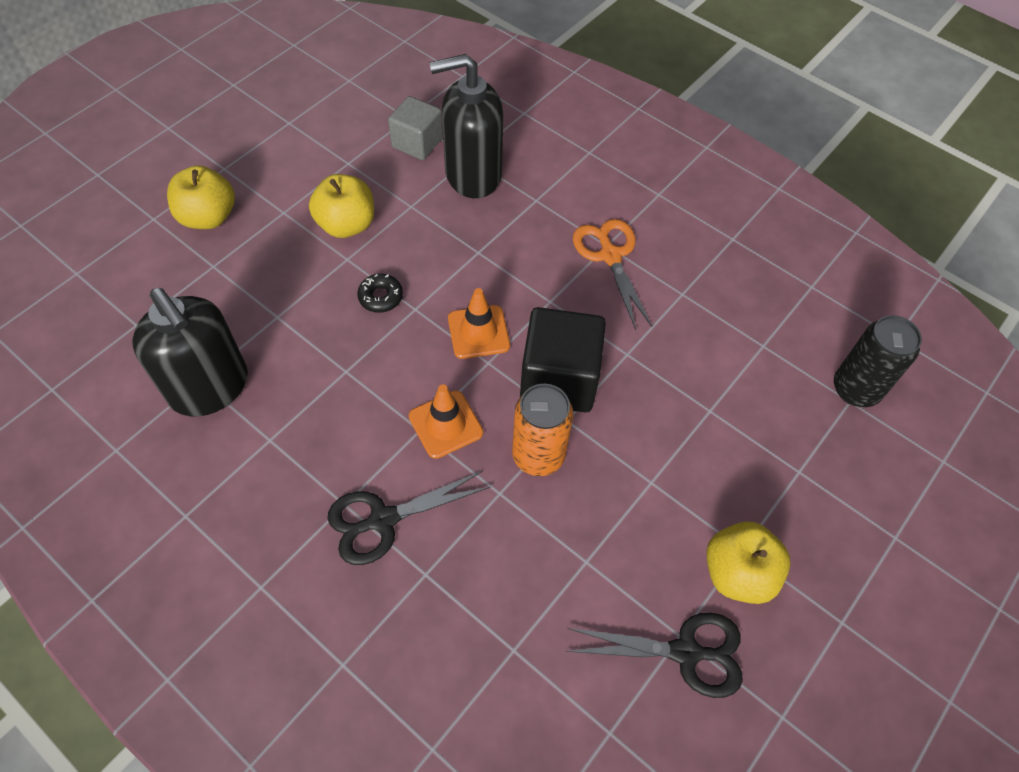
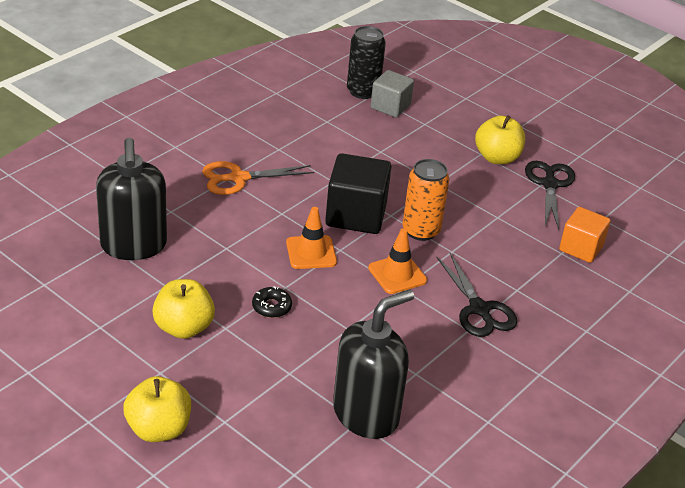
camera: 90 degrees left, 20 degrees down
grey cube [388,96,443,160] -> grey cube moved to [371,70,414,118]
none -> orange cube [559,207,610,263]

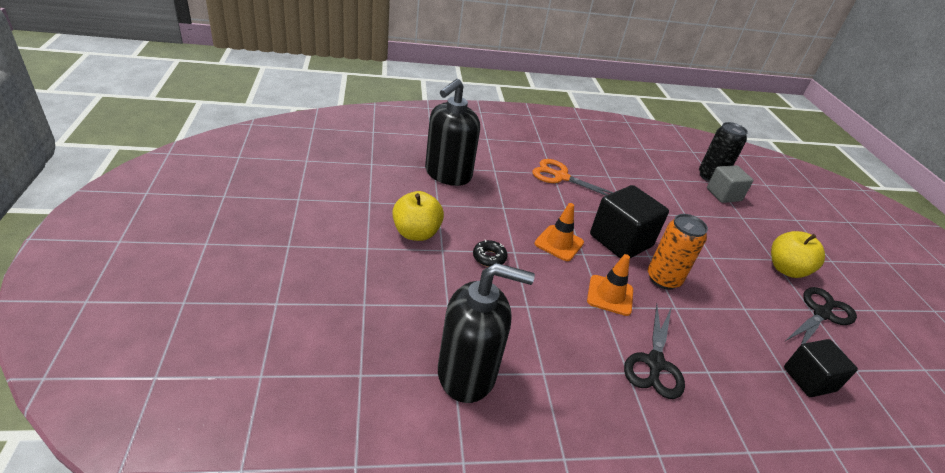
camera: 40 degrees right, 0 degrees up
yellow apple [123,376,191,442] -> none
orange cube [559,207,610,263] -> black cube [784,339,858,397]

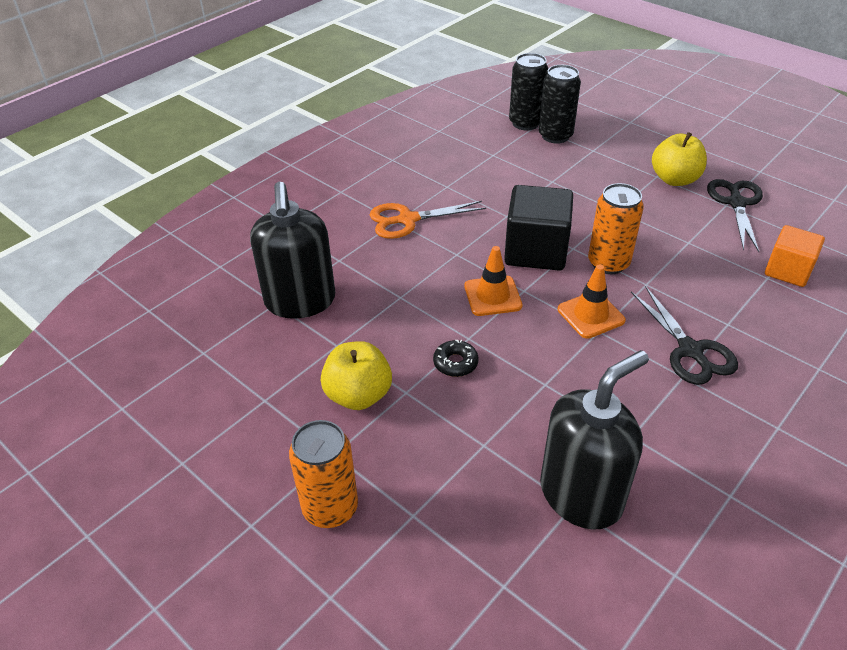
camera: 35 degrees left, 5 degrees up
grey cube [707,165,753,203] -> black can [539,65,581,144]
black cube [784,339,858,397] -> orange cube [765,225,825,287]
none -> orange can [289,420,358,528]

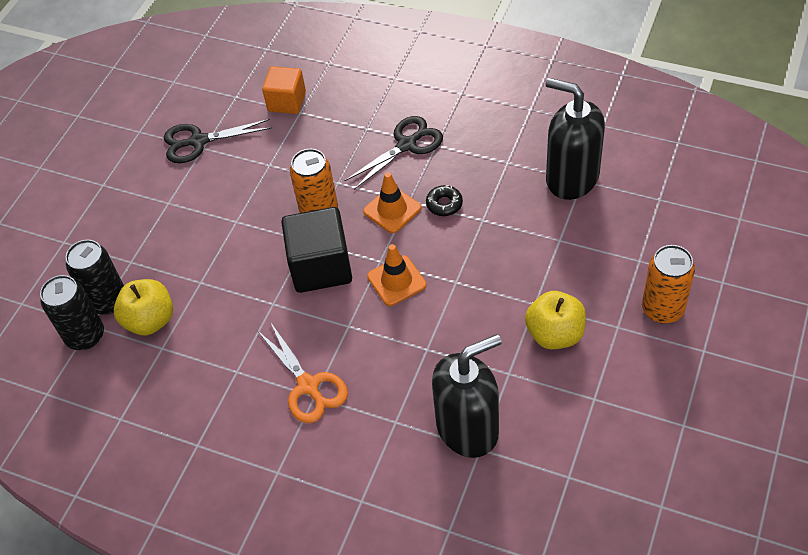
camera: 105 degrees left, 10 degrees up
black donut [433,340,479,377] -> black donut moved to [426,185,463,216]
yellow apple [652,132,707,186] -> yellow apple moved to [114,279,173,335]

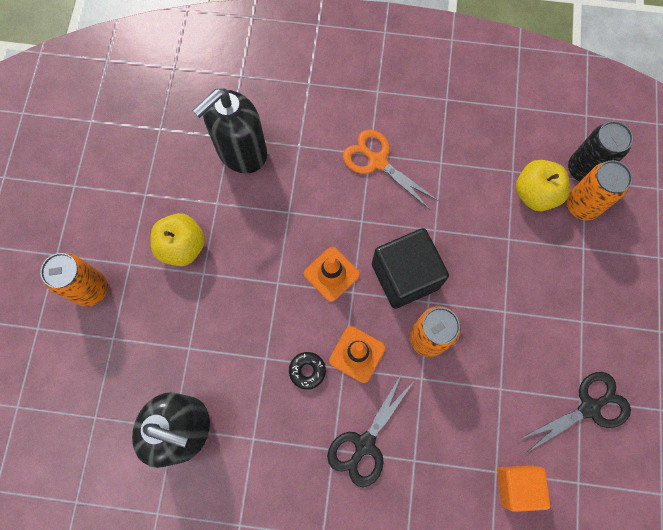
camera: 160 degrees right, 20 degrees up
black can [66,240,124,315] -> orange can [566,160,632,220]

